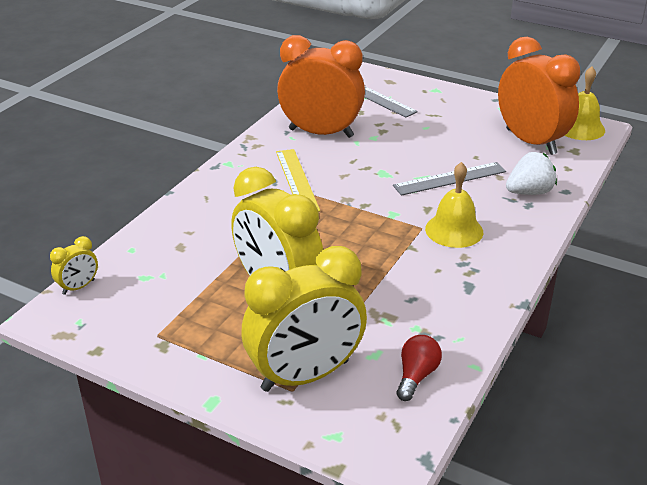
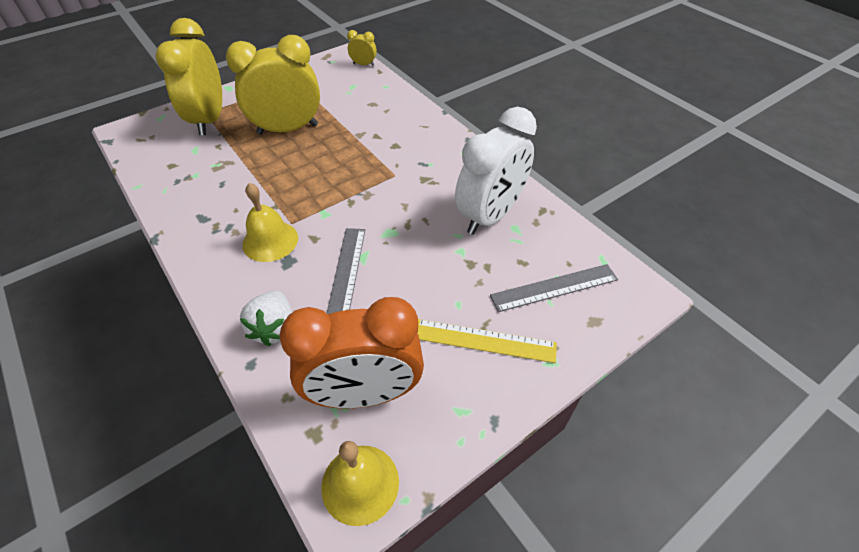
camera: 115 degrees right, 15 degrees up
yellow clock [50,236,98,295] -> yellow clock turned 120 degrees clockwise [347,30,377,66]
yellow ruler [276,149,320,212] -> yellow ruler moved to [417,319,557,363]
orange clock [277,35,365,138] -> white clock [455,107,537,235]
red light bulb [397,335,442,401] -> none

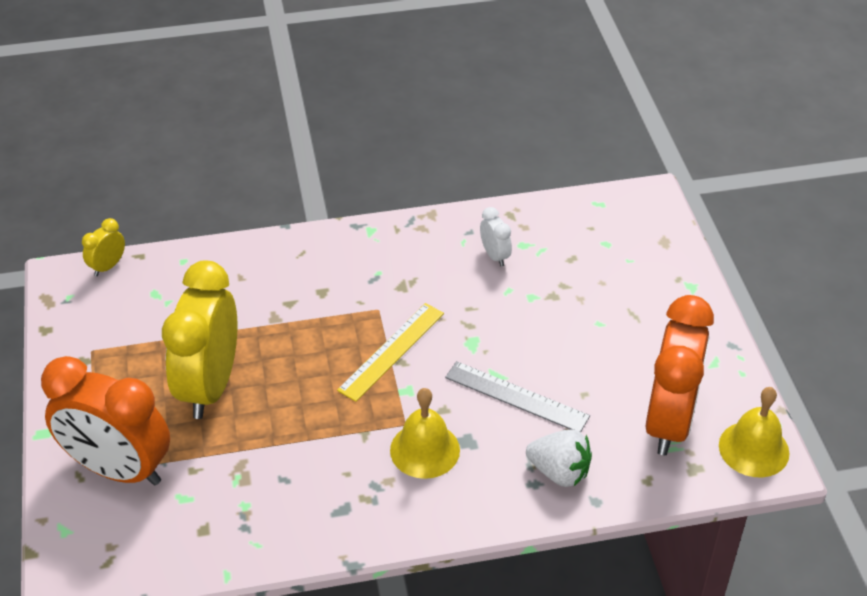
camera: 65 degrees left, 5 degrees down
yellow clock [155,18,222,135] -> orange clock [41,356,170,486]
yellow ruler [417,319,557,363] -> yellow ruler moved to [337,303,444,402]
white clock [455,107,537,235] -> white clock [480,207,512,267], size x0.42
grey ruler [490,264,618,312] -> none

